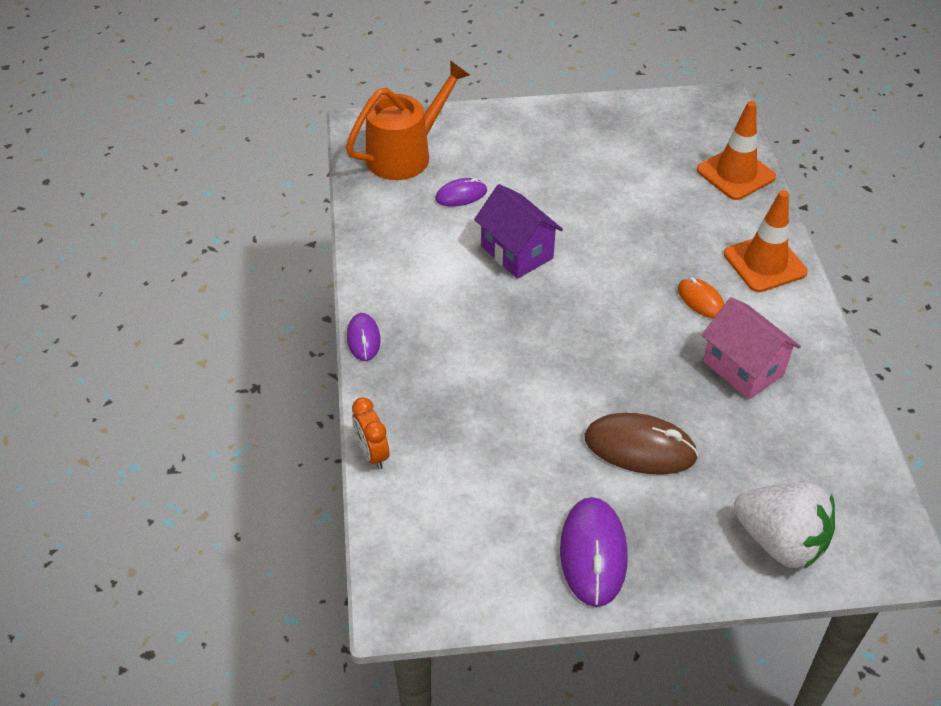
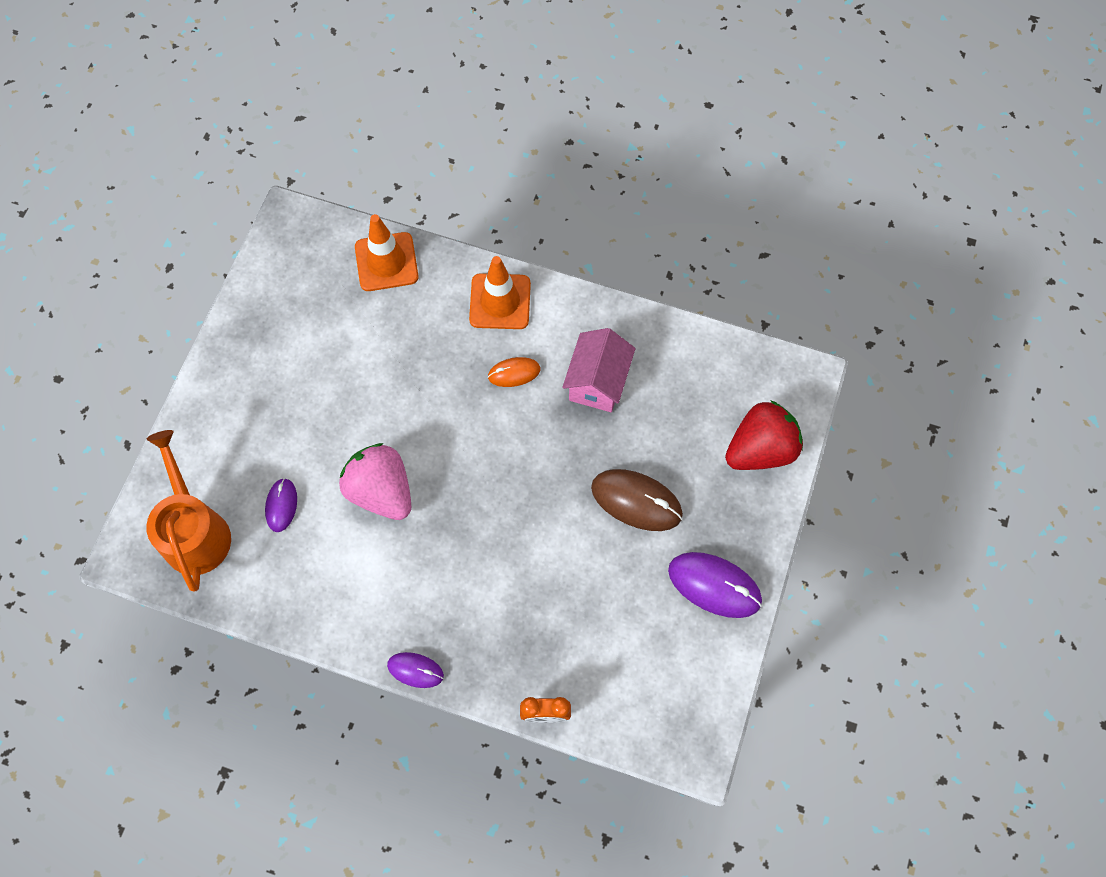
camera: 65 degrees left, 20 degrees up
purple house [474,184,563,279] -> pink strawberry [339,443,411,520]
brown mouse [584,413,699,475] -> brown mouse turned 75 degrees clockwise [591,469,683,531]
pink house [702,297,801,399] -> pink house turned 60 degrees counterclockwise [562,328,636,412]
white strawberry [734,482,835,569] -> red strawberry [725,400,803,470]

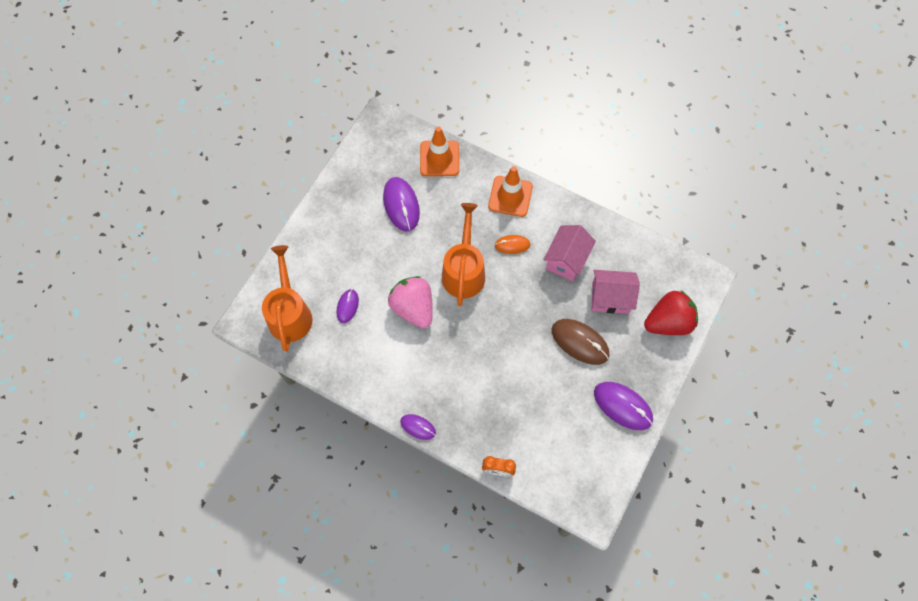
camera: 10 degrees right, 0 degrees up
none -> purple mouse [383,177,420,231]
none -> orange watering can [442,203,485,306]
none -> pink house [592,270,640,314]

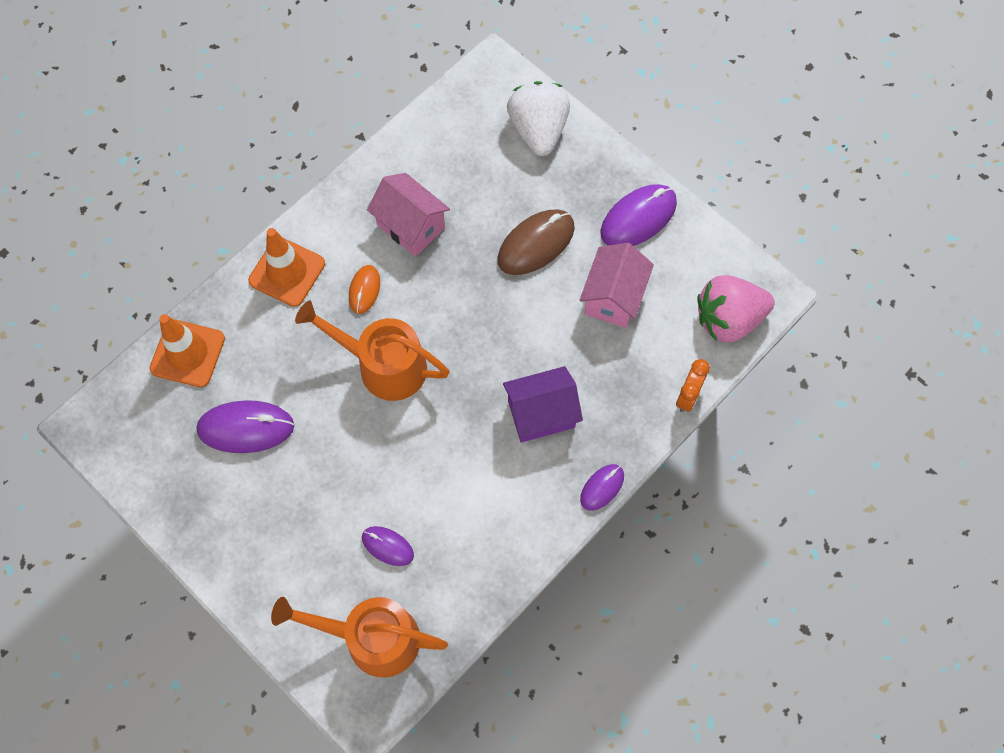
camera: 75 degrees left, 0 degrees up
pink strawberry [388,276,433,328] -> pink strawberry moved to [697,275,775,342]
pink house [592,270,640,314] -> pink house moved to [579,243,654,328]
red strawberry [644,290,698,335] -> white strawberry [507,81,570,156]
none -> purple house [503,366,583,442]

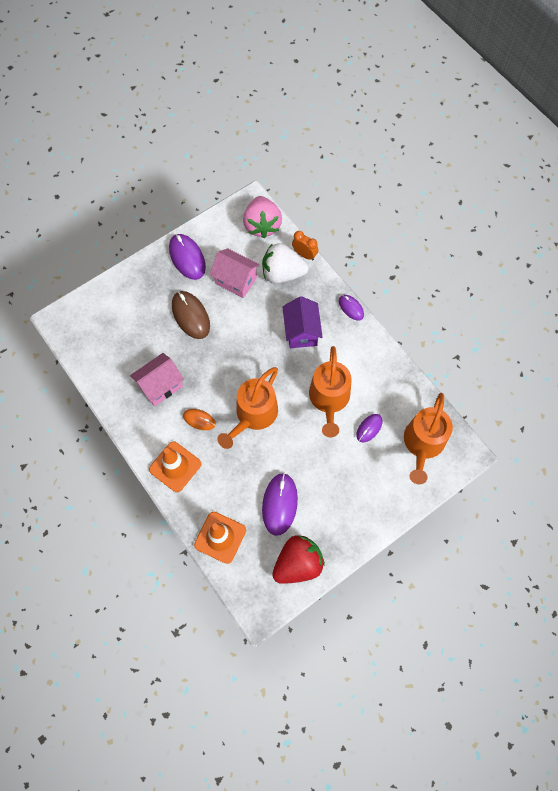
camera: 80 degrees left, 0 degrees up
white strawberry [507,81,570,156] -> white strawberry moved to [262,243,308,283]
none -> red strawberry [272,535,325,584]
none -> orange watering can [309,346,352,437]

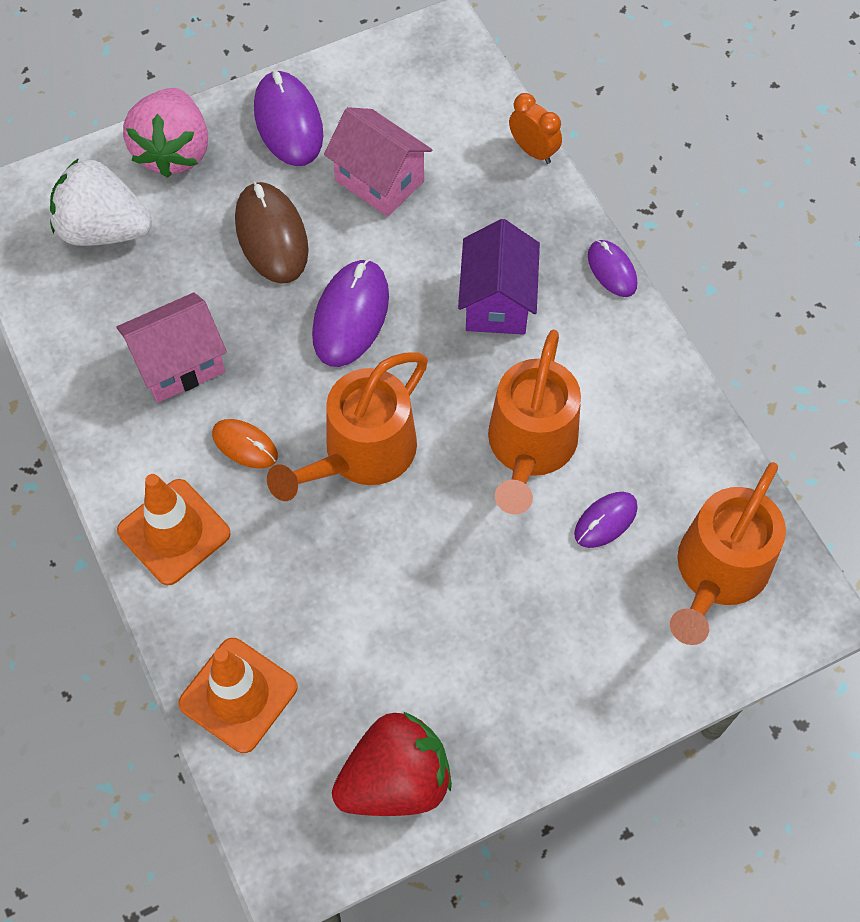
camera: 10 degrees right, 5 degrees down
pink strawberry [243,196,282,238] -> pink strawberry moved to [123,88,208,178]
white strawberry [262,243,308,283] -> white strawberry moved to [50,158,152,246]
purple mouse [262,473,298,536] -> purple mouse moved to [312,259,389,367]

